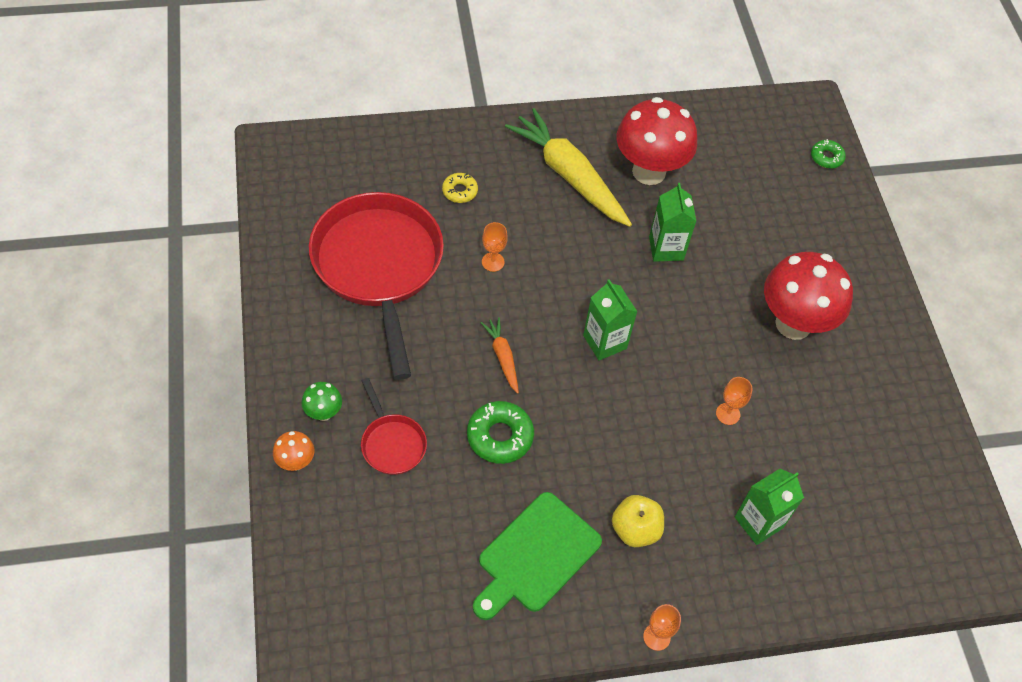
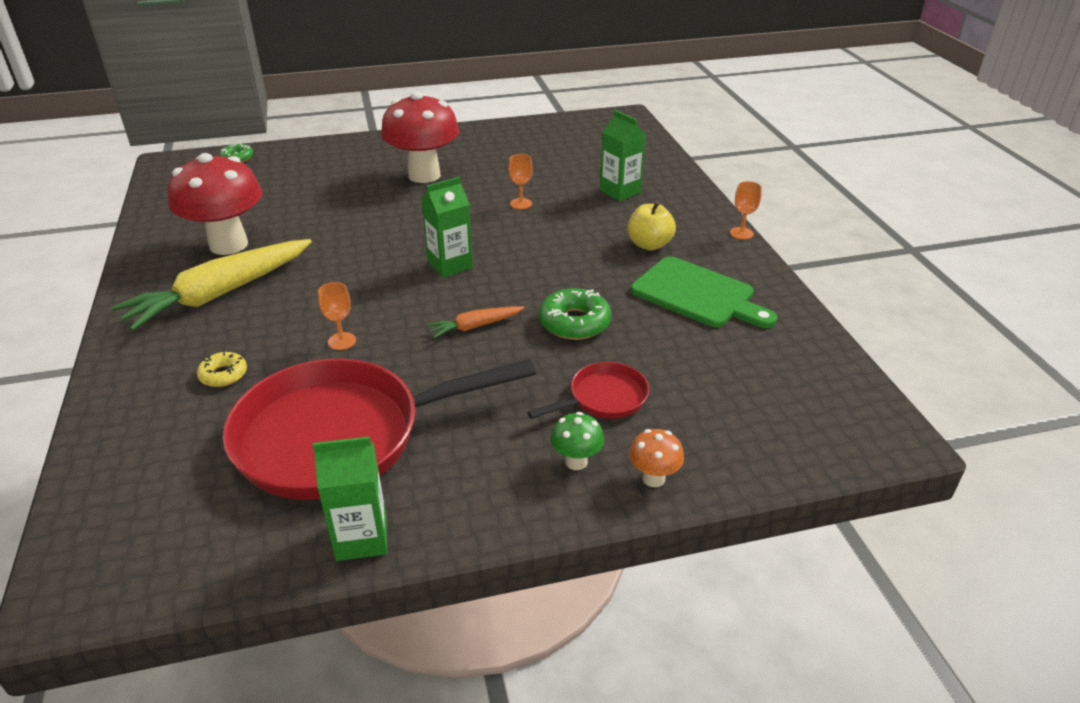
camera: 90 degrees left, 20 degrees down
green carton [649,183,696,262] -> green carton moved to [313,436,388,561]

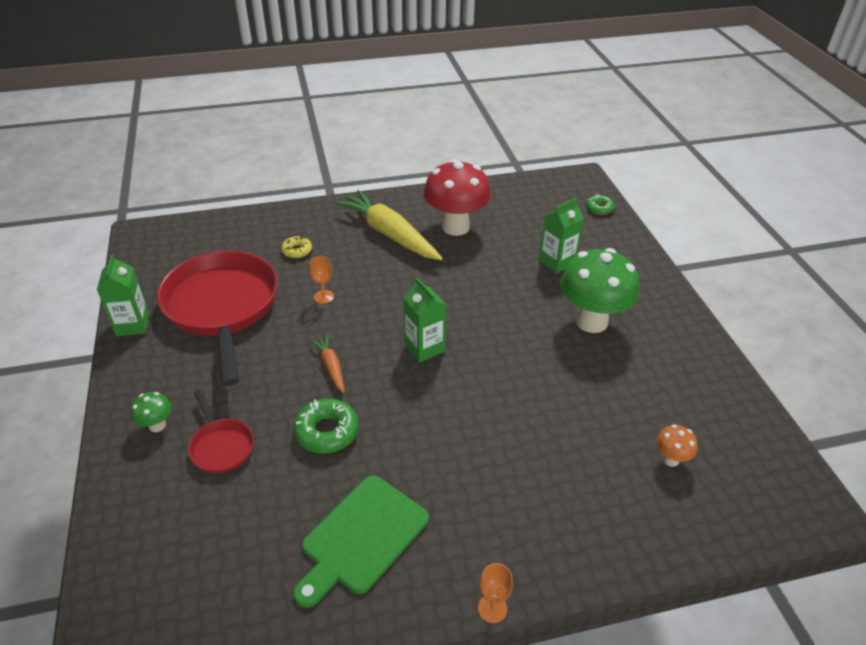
camera: 90 degrees right, 5 degrees up
red mushroom [381,91,459,183] -> green mushroom [560,248,640,333]
orange goblet [509,154,533,209] -> none
green carton [600,110,646,201] -> green carton moved to [539,198,584,273]
yellow apple [628,201,676,250] -> none
orange mushroom [629,429,684,487] -> orange mushroom moved to [656,424,698,467]

